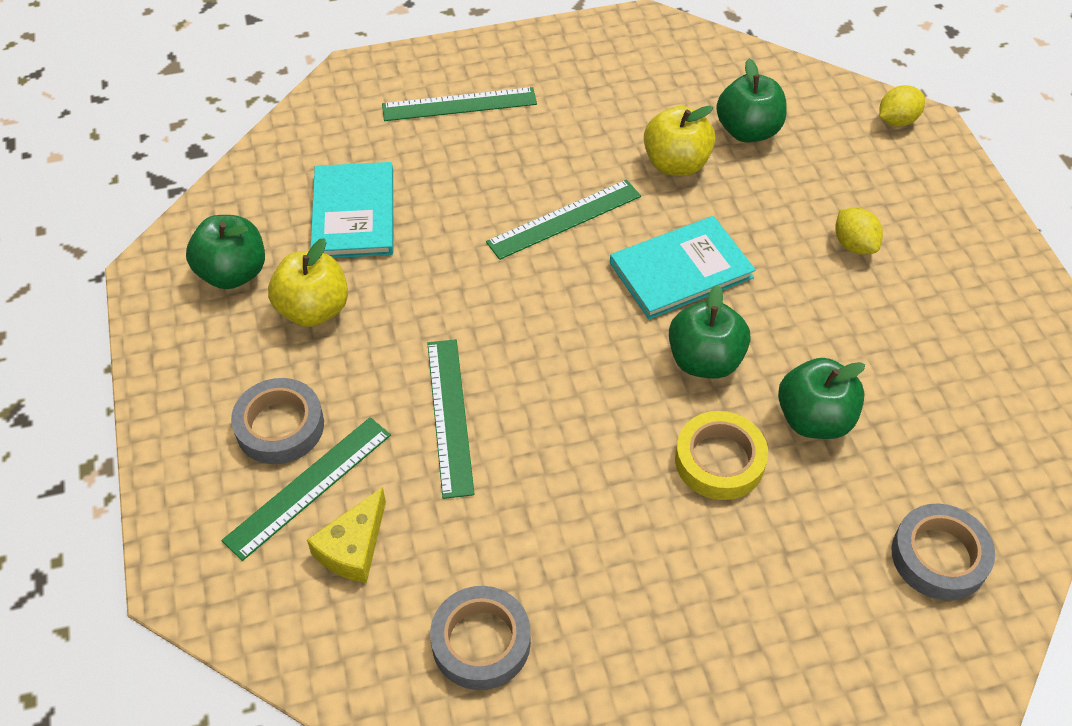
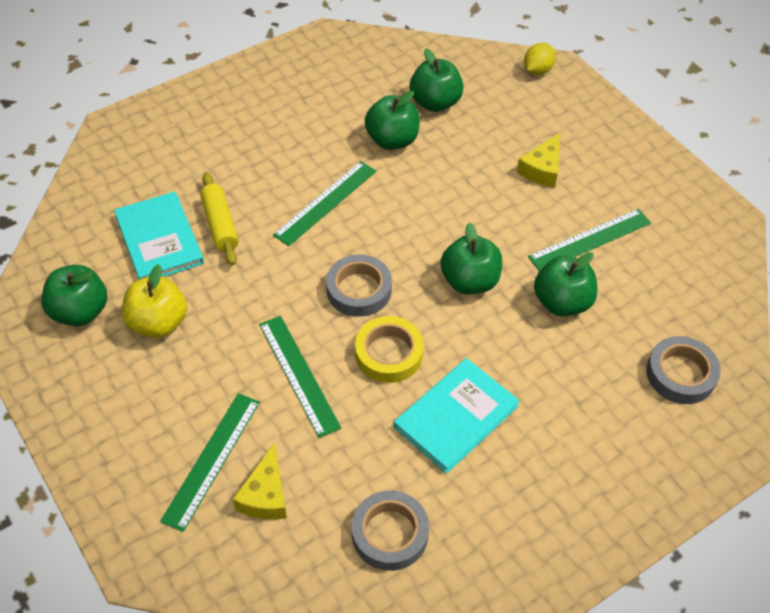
camera: 20 degrees left, 0 degrees up
grey tape [231,378,324,464] -> grey tape moved to [326,255,392,317]
green ruler [382,87,537,121] -> green ruler moved to [528,209,651,271]
turquoise book [610,216,756,319] -> turquoise book moved to [394,358,520,474]
yellow apple [644,106,716,176] -> green apple [365,91,420,150]
yellow tape [675,411,768,500] -> yellow tape moved to [355,316,424,383]
yellow lemon [835,208,883,255] -> yellow cheese [517,132,560,187]
none -> yellow rolling pin [200,172,239,265]

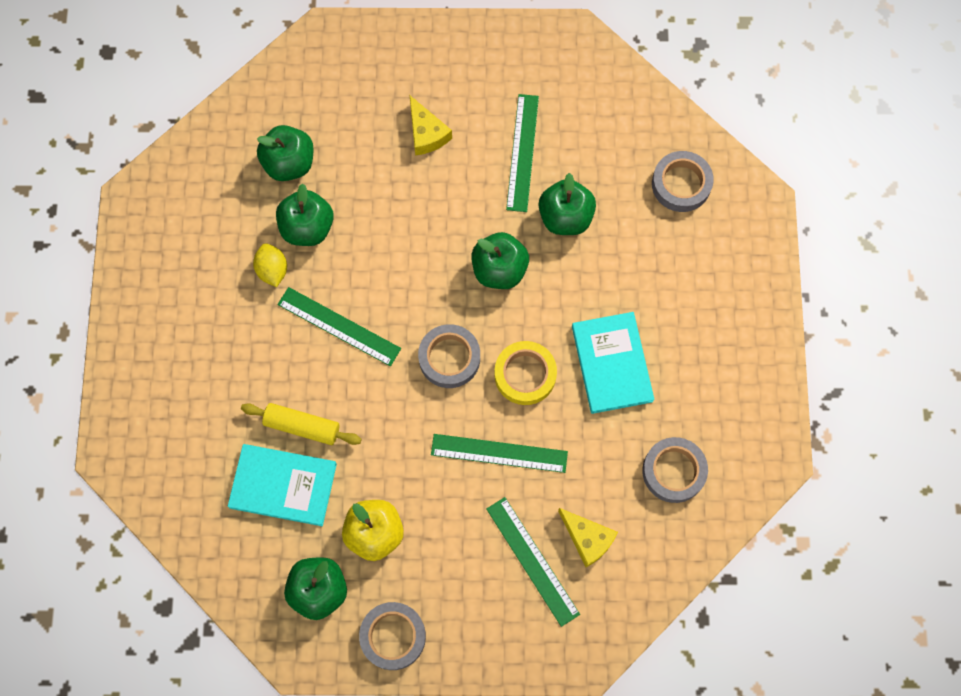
camera: 55 degrees left, 20 degrees up
green ruler [273,161,376,246] -> green ruler turned 45 degrees counterclockwise [277,287,401,366]
yellow lemon [524,43,556,75] -> yellow lemon moved to [253,243,287,287]
none -> grey tape [359,602,426,670]

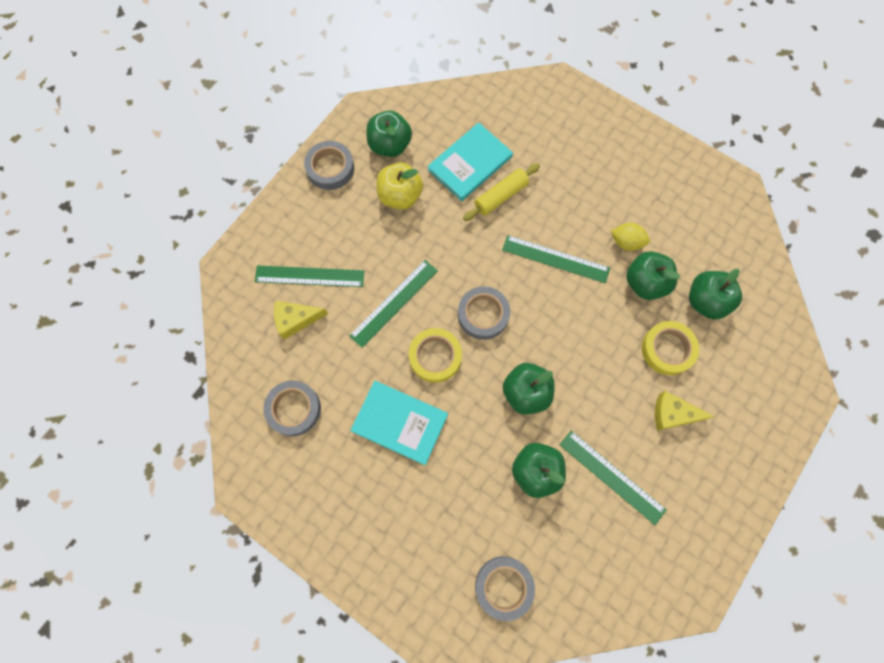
camera: 125 degrees right, 0 degrees up
green ruler [277,287,401,366] -> green ruler turned 45 degrees clockwise [502,235,610,283]
none -> yellow tape [642,321,699,375]

